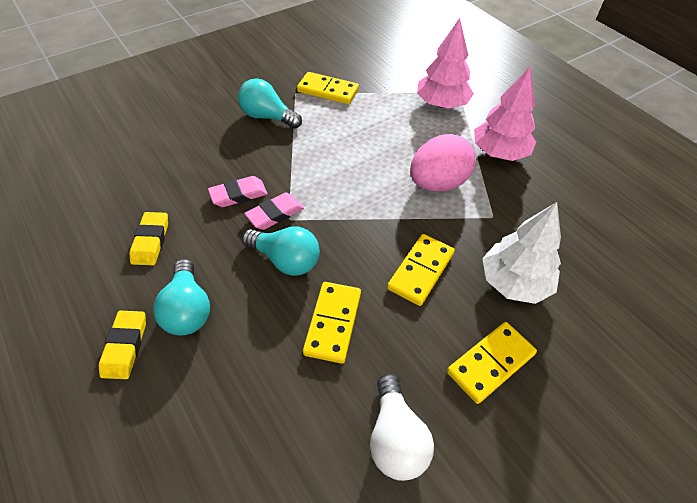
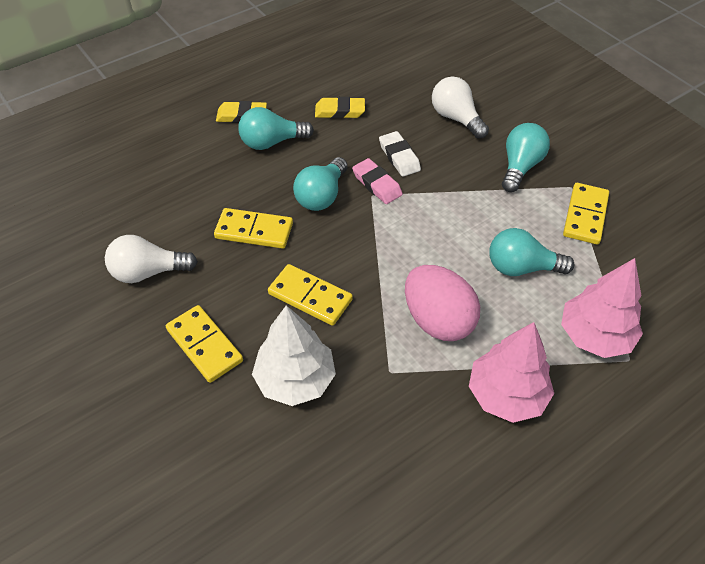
camera: 90 degrees right, 0 degrees up
pink eraser [208,176,268,207] -> white eraser [379,131,421,177]
none -> white light bulb [432,76,489,139]
none -> turquoise light bulb [489,228,575,276]

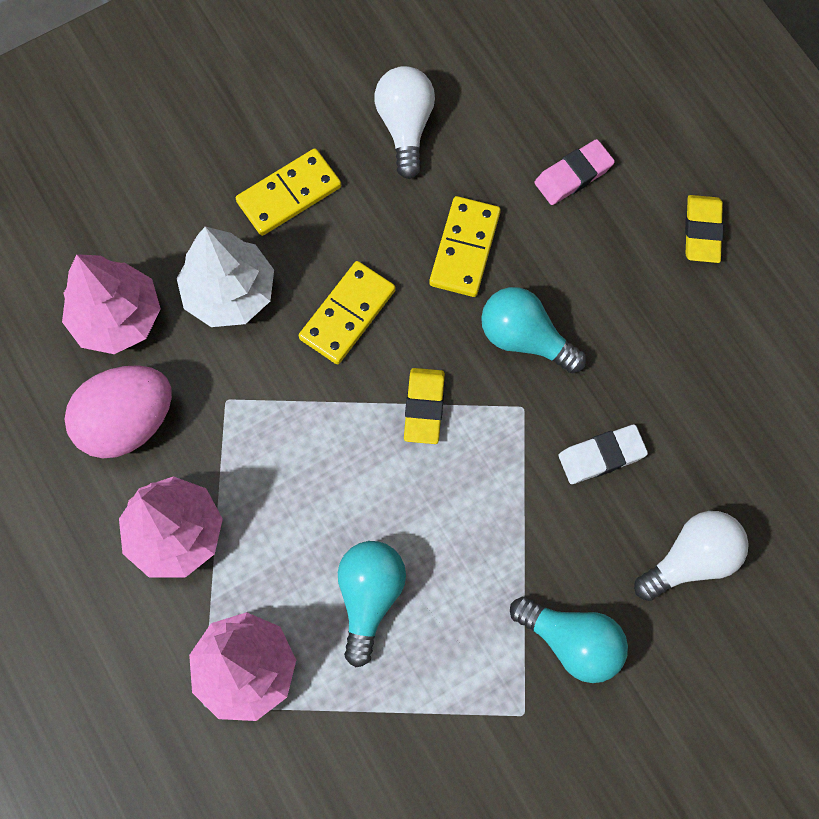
camera: 95 degrees right, 20 degrees up
turquoise light bulb [238,107,314,150] -> none
yellow eraser [315,97,365,119] -> yellow eraser moved to [404,368,445,444]
pink eraser [352,158,403,204] -> pink eraser moved to [534,139,615,205]
pink egg [405,265,480,341] -> pink egg moved to [65,365,172,458]
yellow domino [563,183,609,244] -> none
none -> pink tree [62,254,161,354]

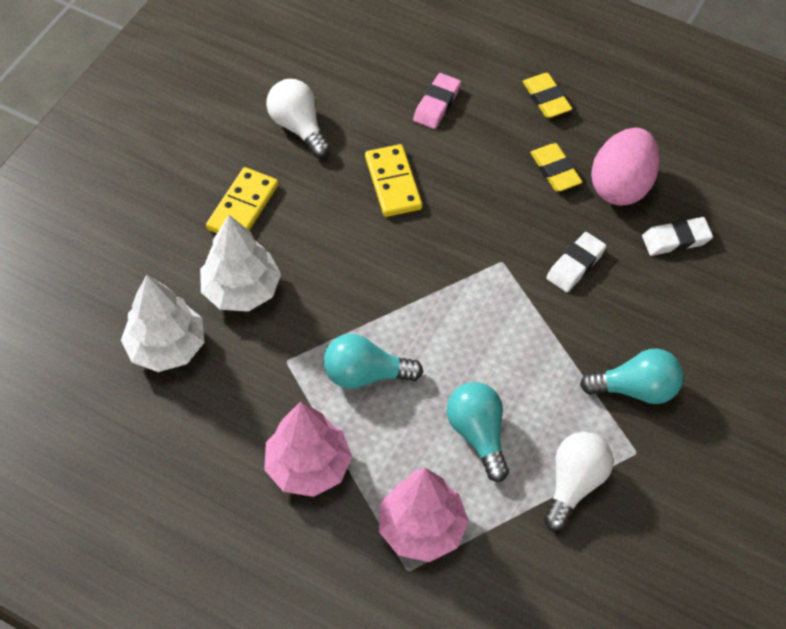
camera: 30 degrees left, 15 degrees down
pink tree [62,254,161,354] -> white tree [121,275,205,372]
pink egg [65,365,172,458] -> pink egg moved to [591,128,660,206]
yellow domino [299,261,396,364] -> none
yellow eraser [404,368,445,444] -> yellow eraser moved to [530,143,582,191]
turquoise light bulb [481,287,586,373] -> turquoise light bulb moved to [324,334,423,389]
white light bulb [634,511,749,601] -> white light bulb moved to [544,432,614,531]
none -> white eraser [642,217,713,256]

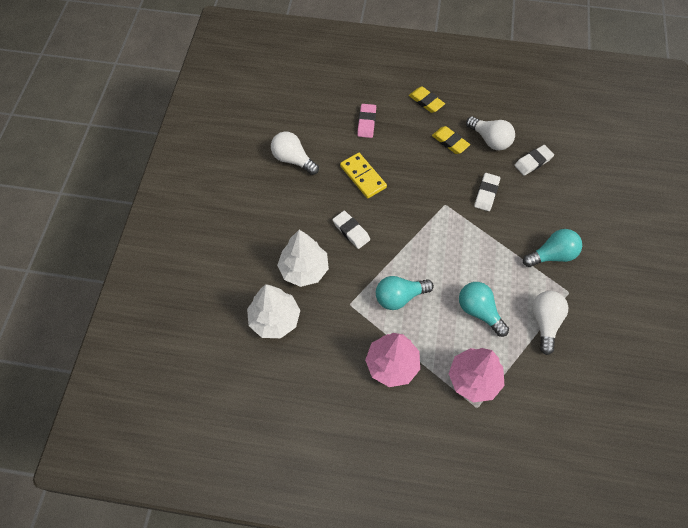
camera: 20 degrees left, 5 degrees up
yellow domino [206,167,278,233] -> none
pink egg [591,128,660,206] -> white light bulb [466,116,515,150]
none -> white eraser [333,211,370,249]

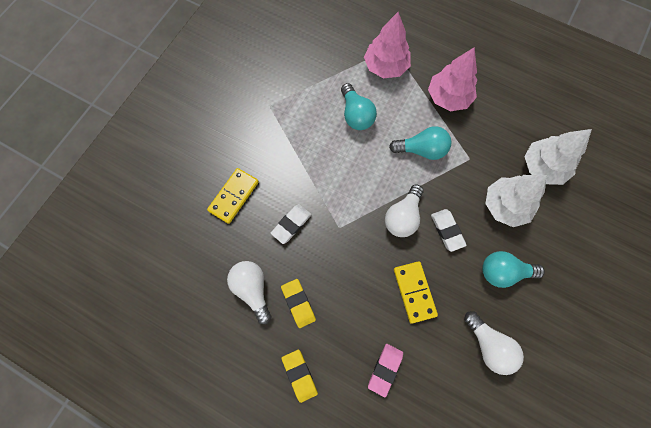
camera: 160 degrees left, 10 degrees up
white eraser [514,145,554,176] -> none
turquoise light bulb [523,229,582,267] -> turquoise light bulb moved to [482,251,545,288]
white light bulb [532,291,568,355] -> white light bulb moved to [385,184,424,237]
none -> yellow domino [207,168,259,224]

